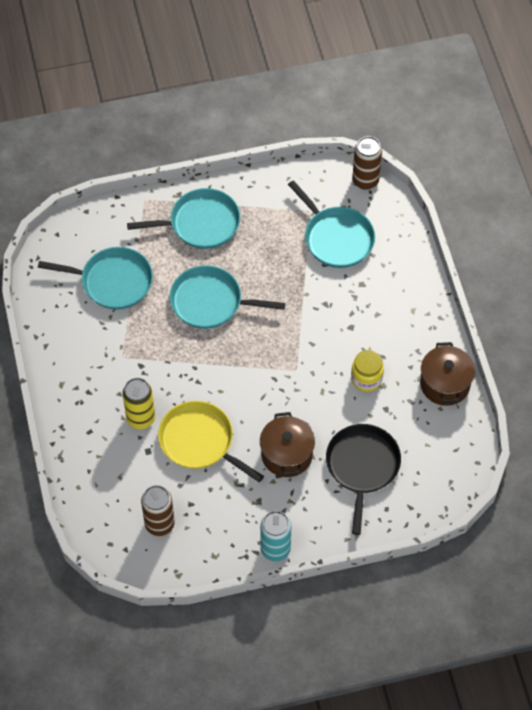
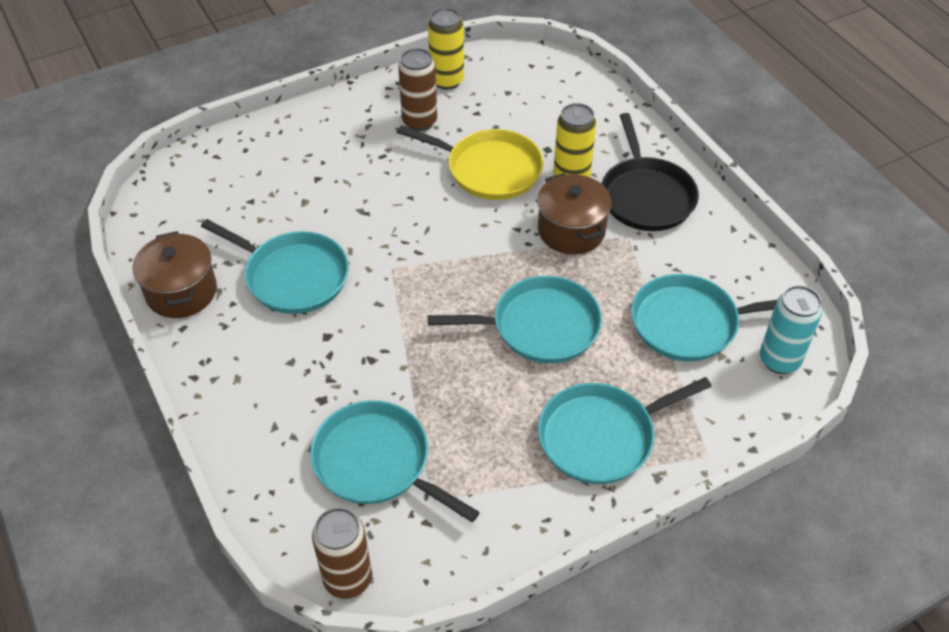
camera: 165 degrees right, 10 degrees down
brown can [141,485,175,536] -> brown can moved to [398,48,437,131]
brown pot [260,412,315,477] -> brown pot moved to [537,173,612,254]
turquoise can [260,511,291,561] -> turquoise can moved to [760,285,822,374]
black pan [326,424,401,535] -> black pan moved to [602,113,699,231]
yellow jar [351,350,384,392] -> turquoise pan [201,219,349,314]
none -> yellow can [428,8,464,90]

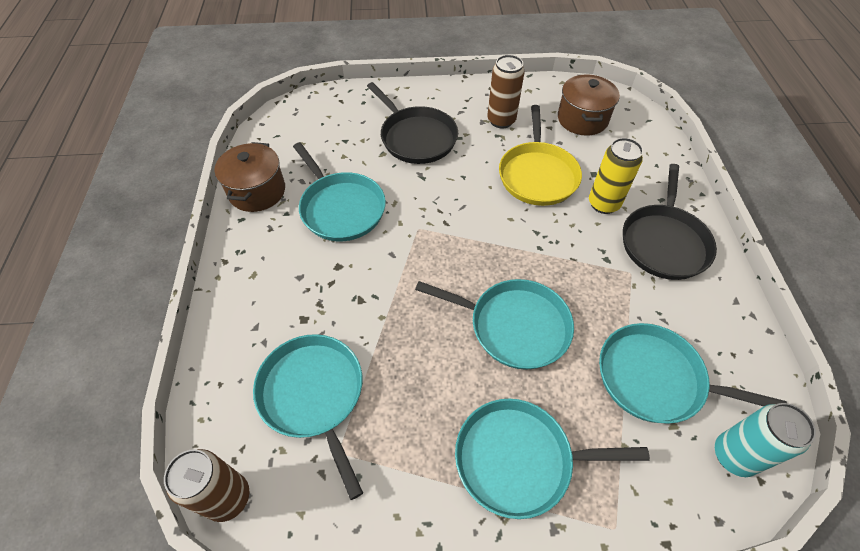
camera: 25 degrees right, 5 degrees up
yellow pan [397,125,544,200] -> yellow pan turned 45 degrees clockwise [499,105,582,206]
yellow can [428,8,464,90] -> none
brown pot [537,173,612,254] -> brown pot moved to [558,74,620,136]
none -> black pan [367,82,458,164]

